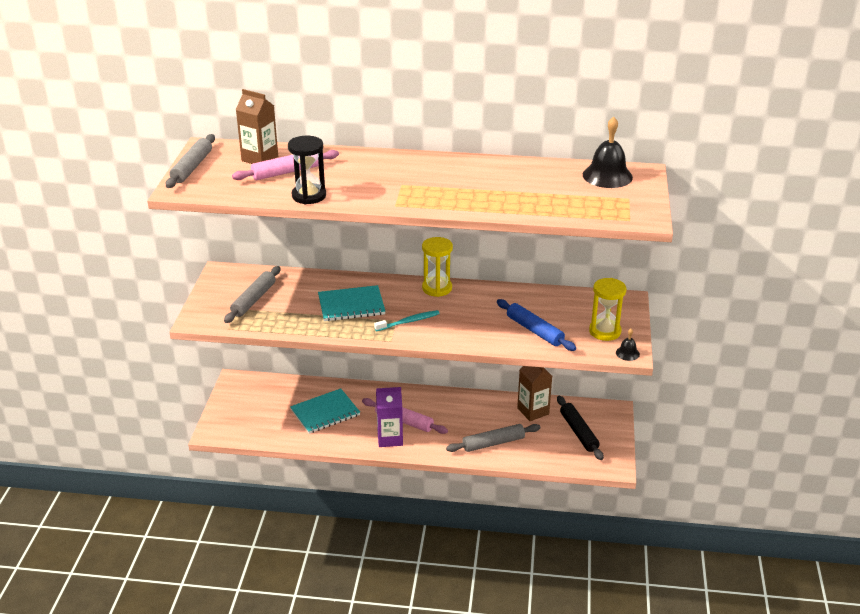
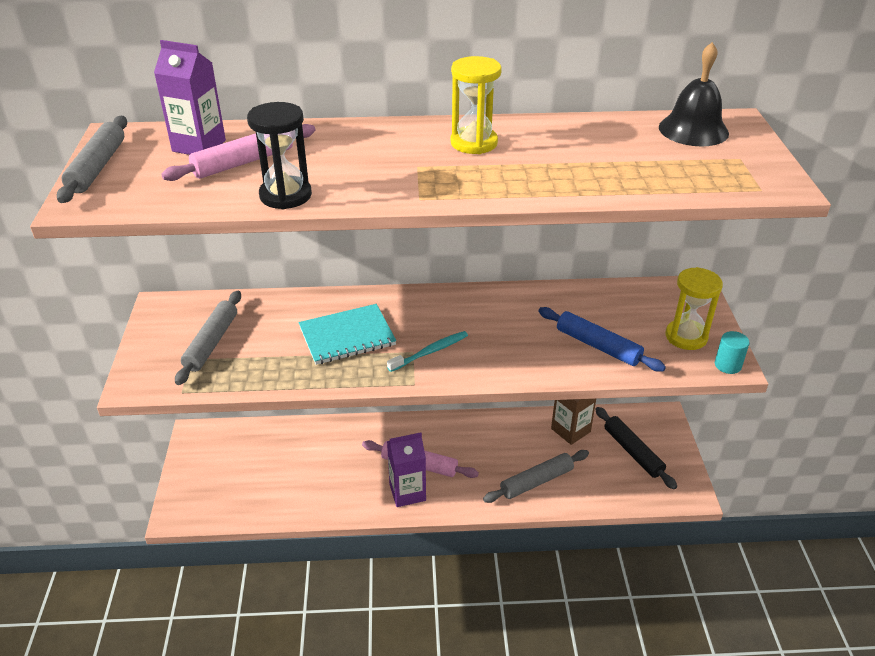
camera: 10 degrees left, 5 degrees up
brown carton [236,89,278,164] -> purple carton [154,40,226,155]
turquoise notebook [290,388,360,434] -> none
yellow hourglass [422,237,453,297] -> yellow hourglass moved to [451,56,502,154]
black bell [616,329,640,361] -> turquoise cylinder [715,331,750,374]

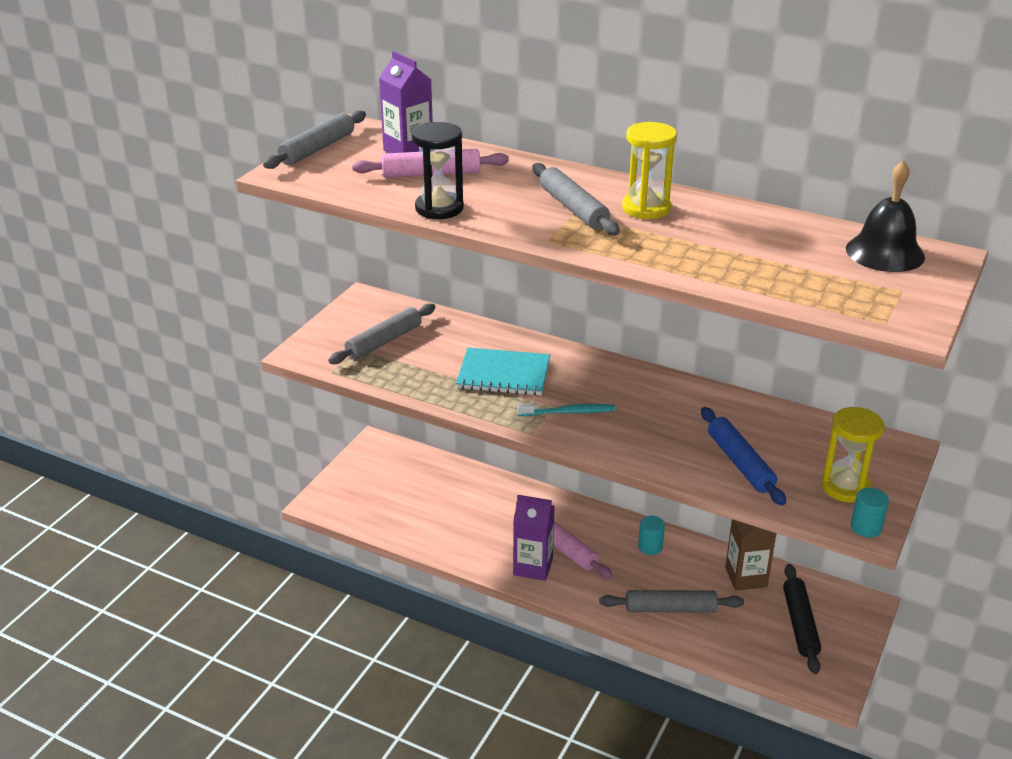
camera: 30 degrees right, 5 degrees down
none -> grey rolling pin [532,163,620,235]
none -> turquoise cylinder [638,516,665,555]

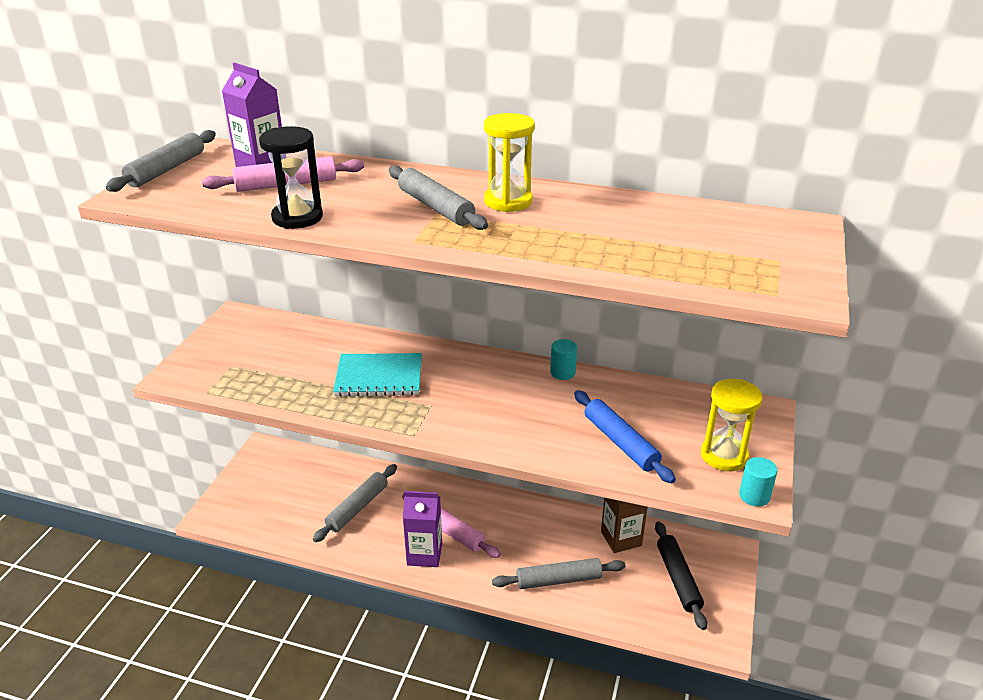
camera: 10 degrees left, 0 degrees up
grey rolling pin [328,303,436,364] -> grey rolling pin moved to [313,464,397,542]
turquoise toothbrush [517,403,615,416] -> none
turquoise cylinder [638,516,665,555] -> turquoise cylinder moved to [550,339,577,380]
black bell [846,160,925,272] -> none

